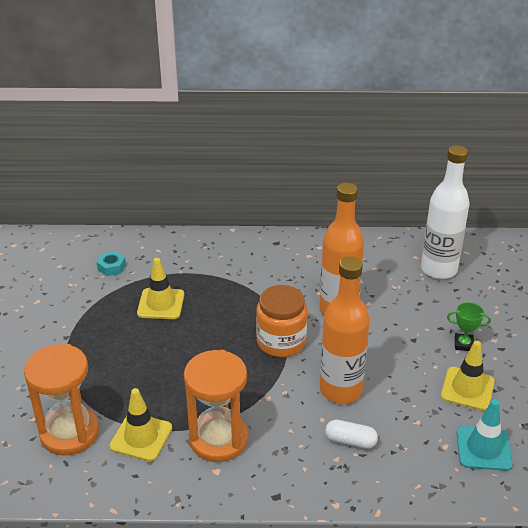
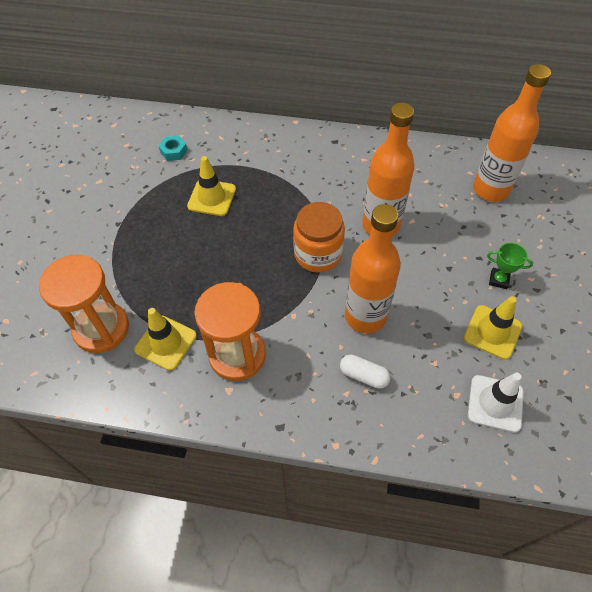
camera: 10 degrees right, 20 degrees up
white bottle [421,145,469,279] -> orange bottle [473,64,551,202]
turquoise traffic cone [457,399,513,471] -> white traffic cone [468,373,524,433]

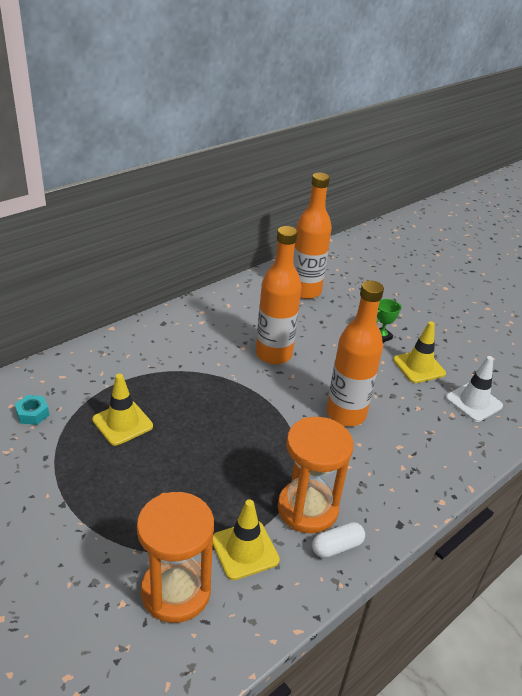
camera: 55 degrees left, 20 degrees down
orange jar [293,202,345,273] -> none
white capsule [340,355,391,389] -> white capsule moved to [312,522,365,558]

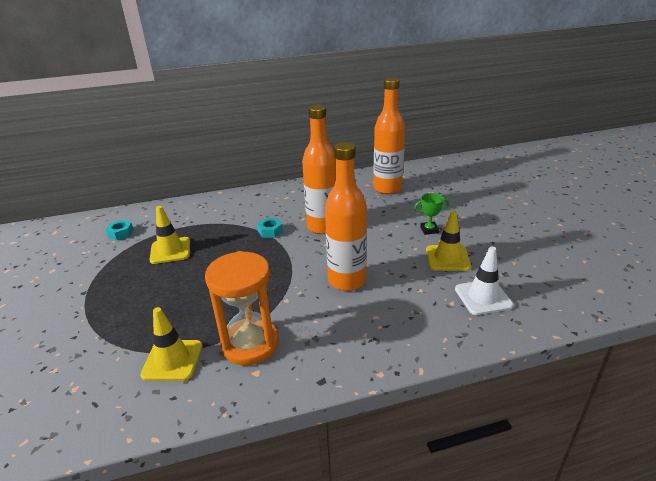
camera: 30 degrees right, 5 degrees down
orange hourglass [137,492,214,623] -> none
white capsule [312,522,365,558] -> none
none -> turquoise nut [257,218,283,238]

